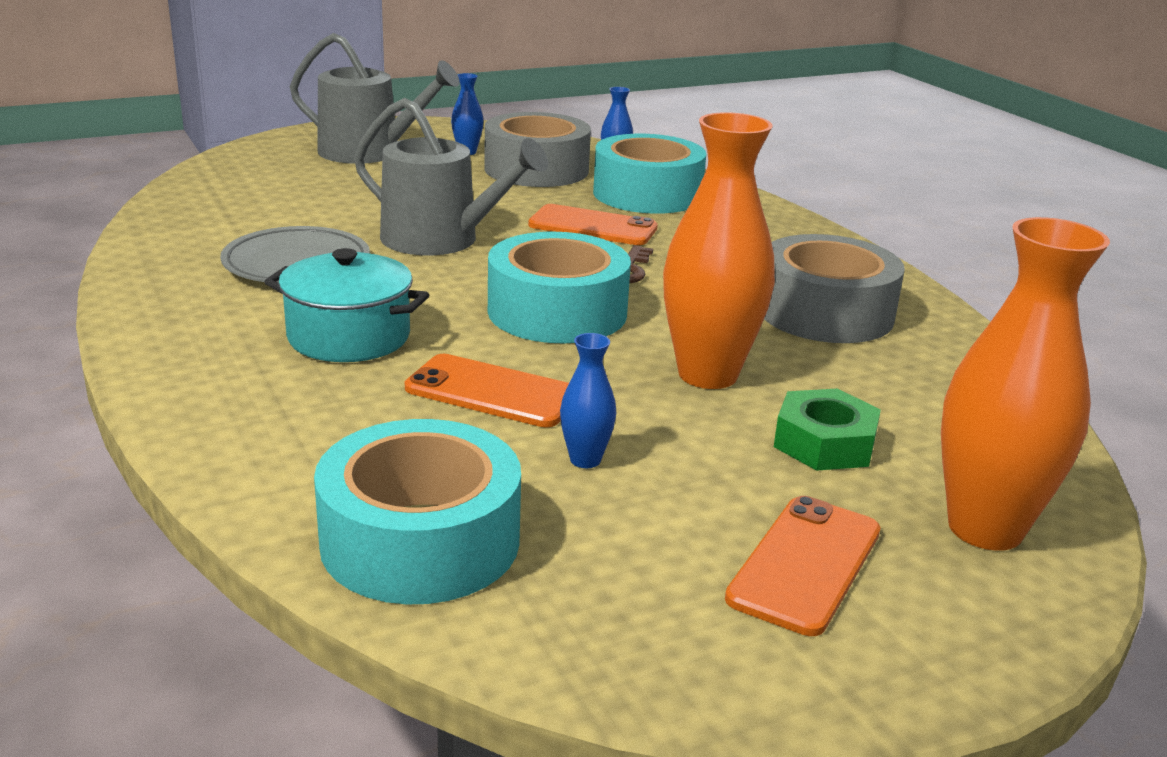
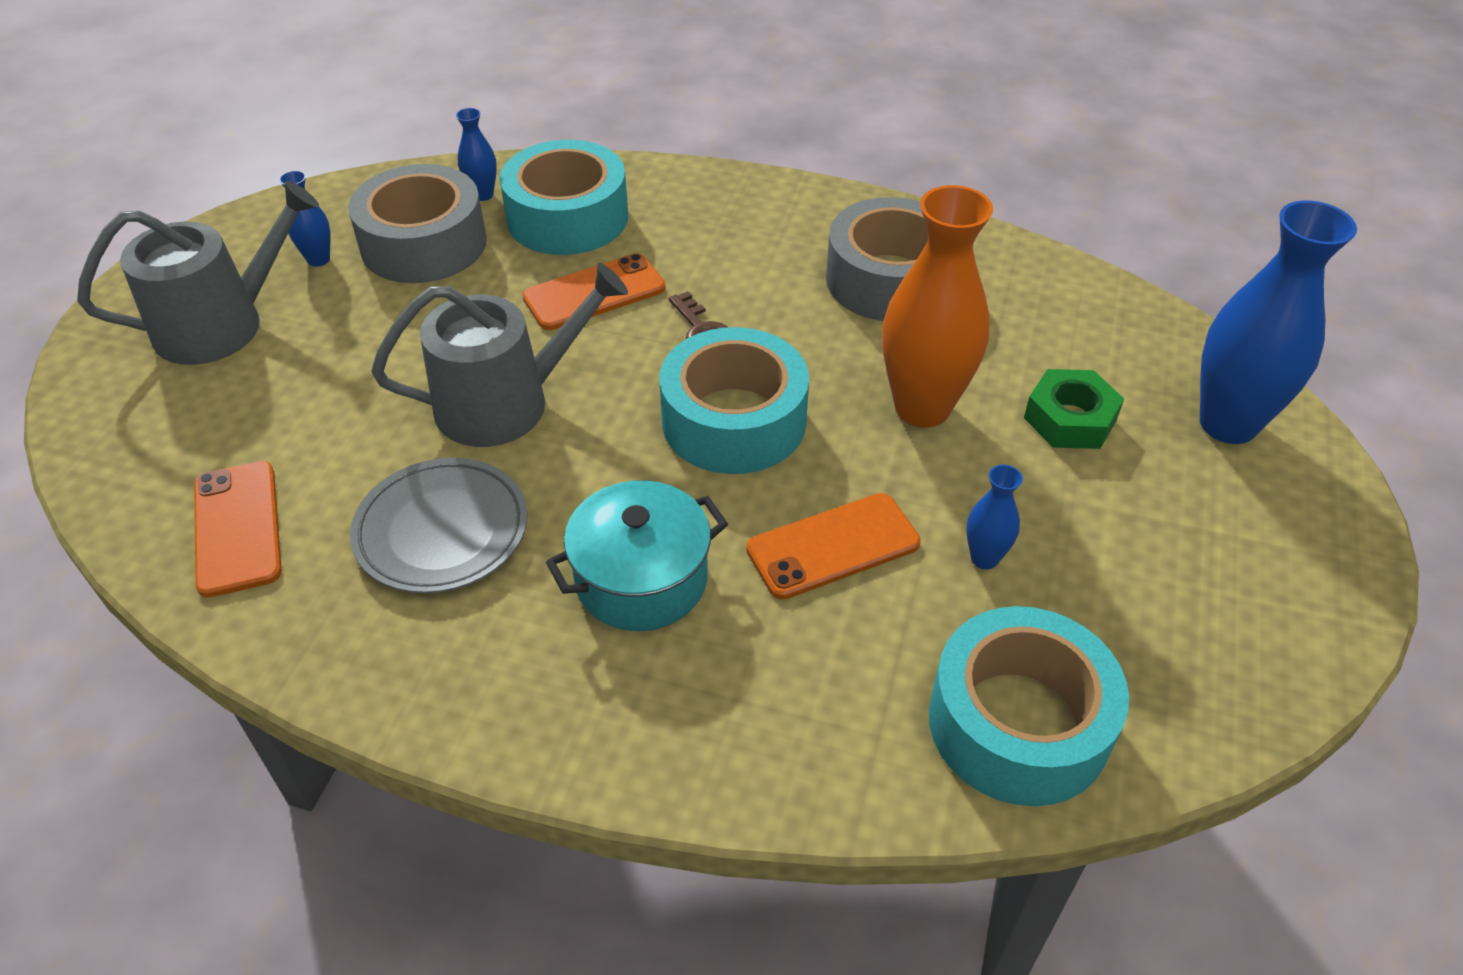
camera: 45 degrees left, 20 degrees up
orange phone [725,496,881,636] -> orange phone moved to [194,461,282,598]
orange vase [941,217,1110,551] -> blue vase [1200,200,1357,444]

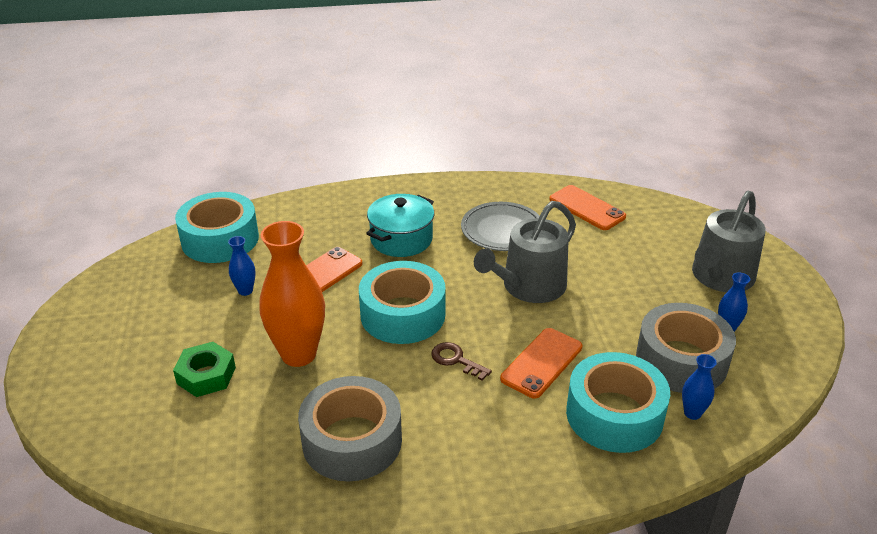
camera: 155 degrees right, 10 degrees down
blue vase [1200,200,1357,444] -> none

